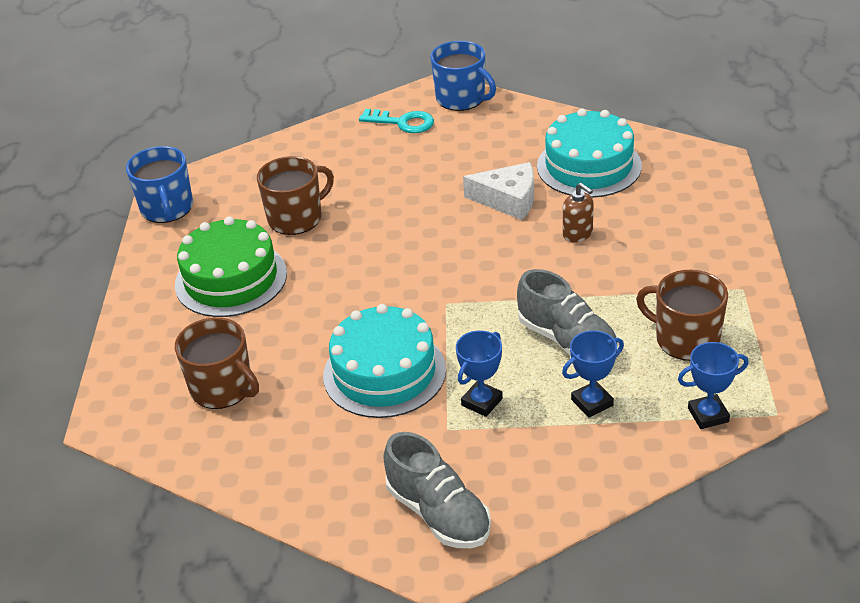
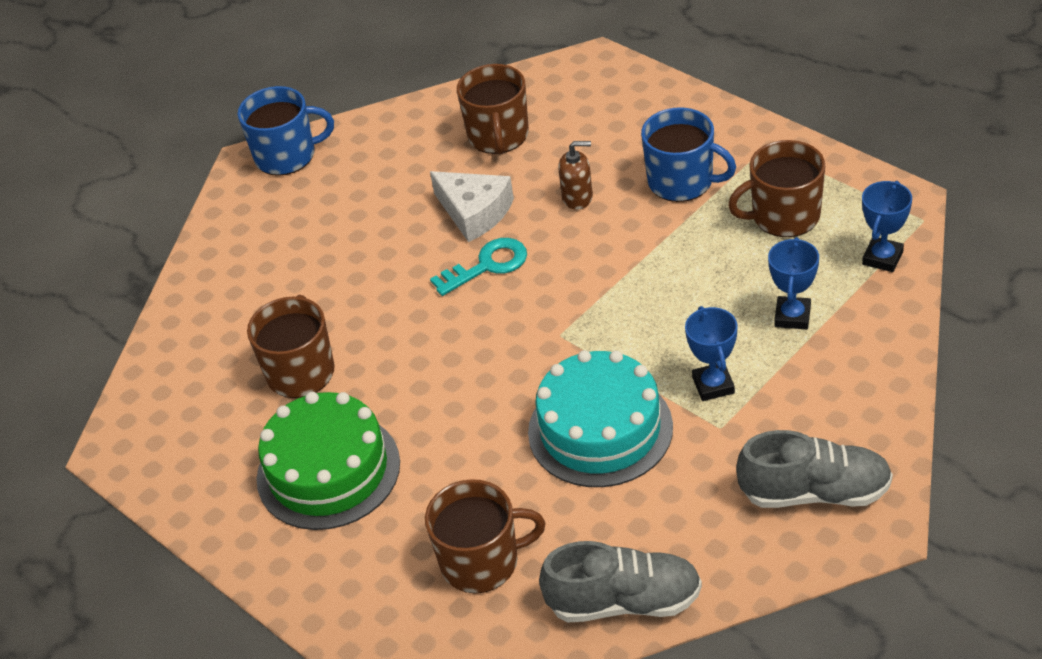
camera: 45 degrees left, 5 degrees up
blue mug [126,146,193,223] -> blue mug moved to [641,107,736,202]
turquoise key [359,109,434,133] -> turquoise key moved to [430,238,527,296]
white cheese [463,162,534,220] -> white cheese turned 75 degrees clockwise [430,171,514,242]
grey shoe [517,269,618,356] -> grey shoe moved to [539,541,702,622]
turquoise cake [537,108,642,198] -> brown mug [457,64,529,154]

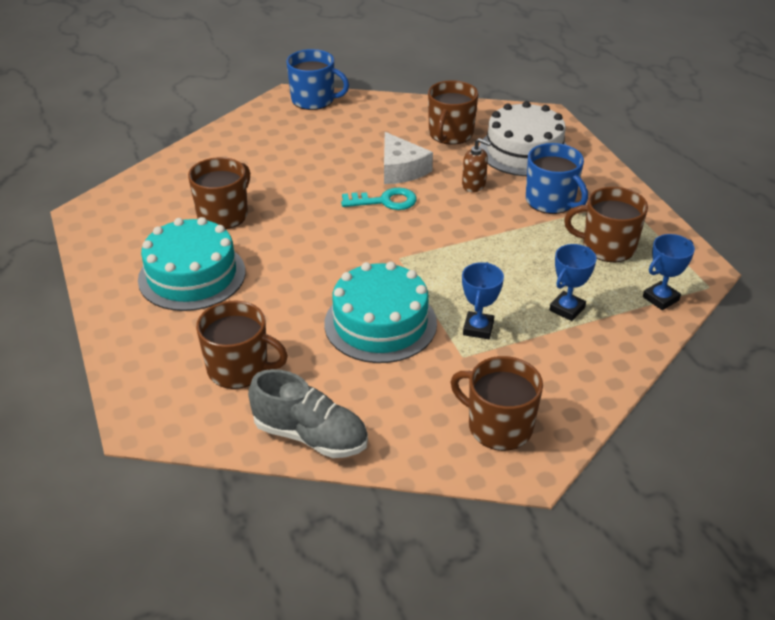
camera: 20 degrees right, 5 degrees down
green cake [257,392,400,530] -> turquoise cake [138,217,245,311]
grey shoe [736,430,893,508] -> brown mug [450,356,543,451]
none -> white cake [479,101,567,176]

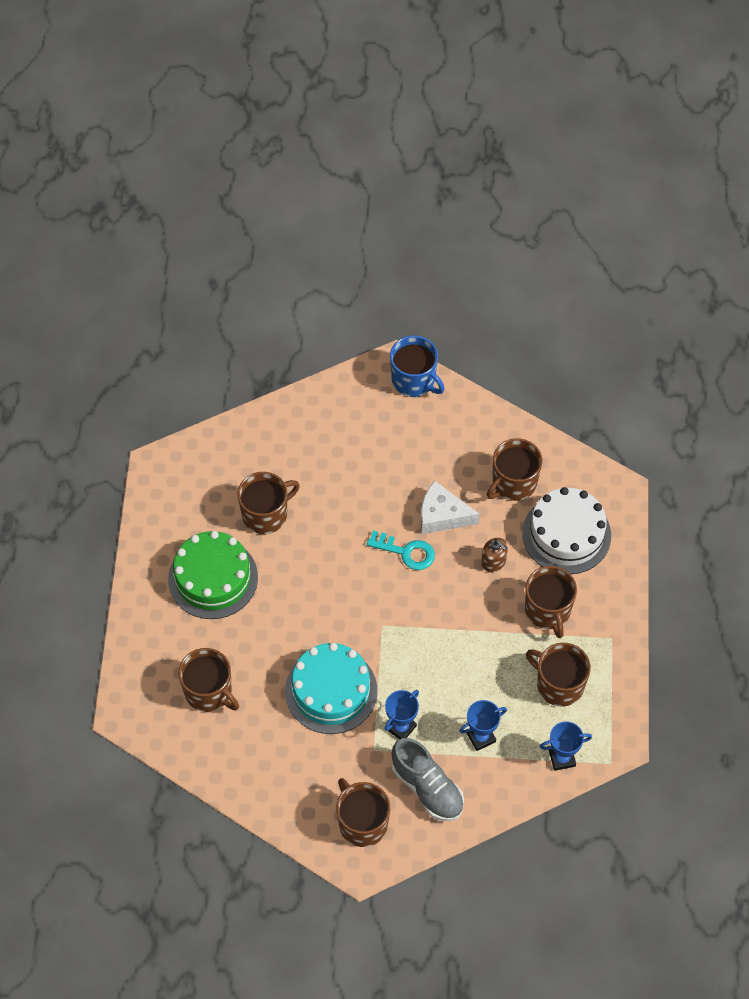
camera: 25 degrees right, 20 degrees up
turquoise cake [138,217,245,311] -> green cake [168,531,258,619]
grey shoe [248,369,368,458] -> grey shoe moved to [392,738,464,821]
white cheese [384,132,433,184] -> white cheese turned 105 degrees clockwise [421,481,480,534]
blue mug [526,143,588,214] -> brown mug [525,566,577,638]

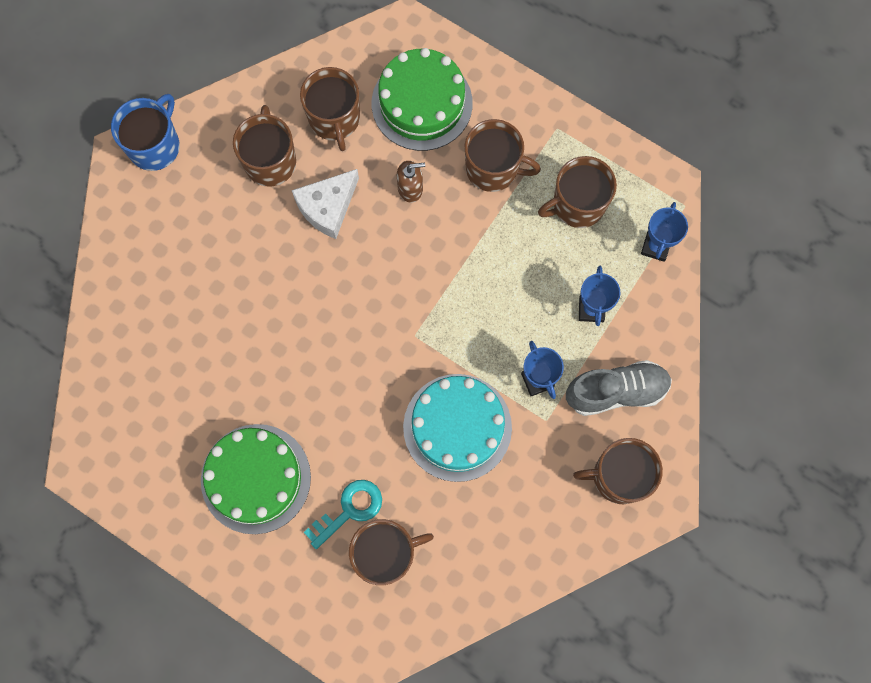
camera: 60 degrees left, 15 degrees up
brown mug [238,472,300,534] -> brown mug moved to [233,105,296,187]
turquoise key [367,530,435,570] -> turquoise key moved to [304,480,382,549]
blue mug [390,335,445,397] -> blue mug turned 45 degrees counterclockwise [111,94,180,171]
white cake [522,487,611,574] -> green cake [372,48,473,151]

